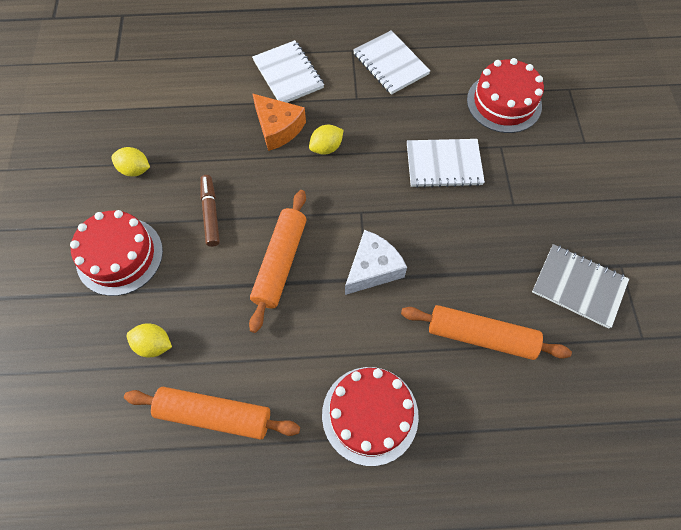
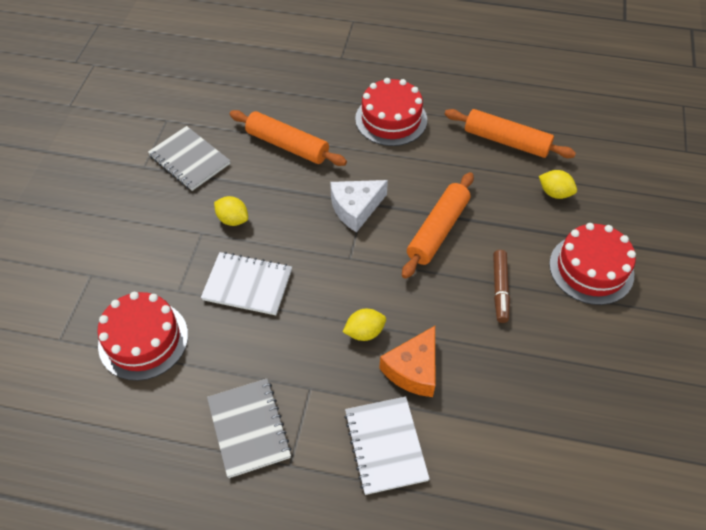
camera: 165 degrees left, 10 degrees down
yellow lemon [111,147,150,177] -> yellow lemon moved to [214,196,248,226]
orange cheese [252,93,306,151] -> orange cheese turned 120 degrees counterclockwise [379,326,435,397]
white notebook [353,30,430,95] -> grey notebook [207,379,292,478]

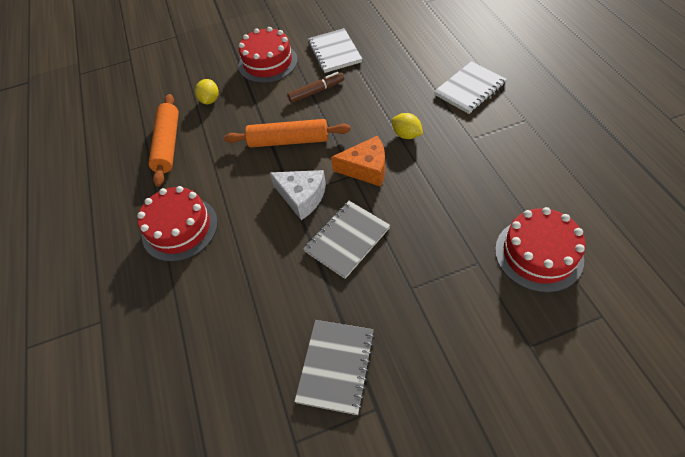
camera: 115 degrees left, 0 degrees up
white notebook [201,252,292,315] -> white notebook moved to [308,28,362,73]
grey notebook [207,379,292,478] -> grey notebook moved to [303,201,390,279]
yellow lemon [214,196,248,226] -> none
orange rolling pin [230,110,347,166] -> none
orange cheese [379,326,435,397] -> orange cheese moved to [331,136,385,187]

